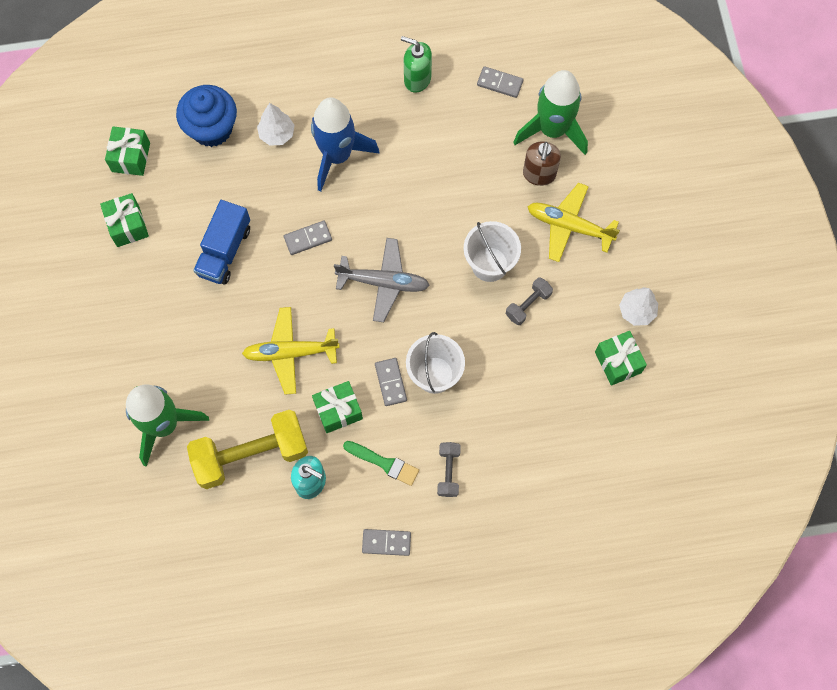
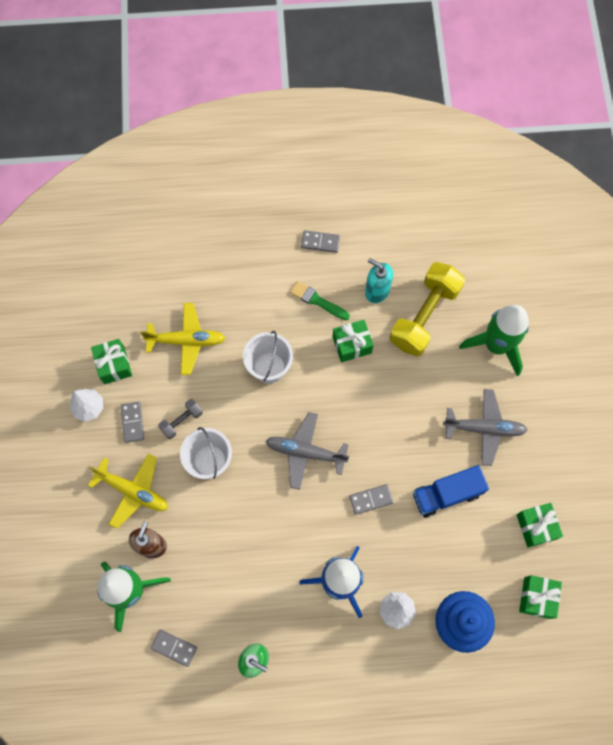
camera: 175 degrees left, 0 degrees up
yellow dumbbell [187,410,308,489] -> yellow dumbbell turned 45 degrees counterclockwise [390,262,465,357]
blue truck [193,200,250,285] -> blue truck turned 135 degrees counterclockwise [413,465,489,518]
yellow plane [242,307,340,395] -> yellow plane moved to [141,303,225,375]
grey domino [375,358,407,406] -> grey domino moved to [121,402,144,443]
grey dumbbell [437,442,461,497] -> none
none -> grey plane [443,389,527,466]

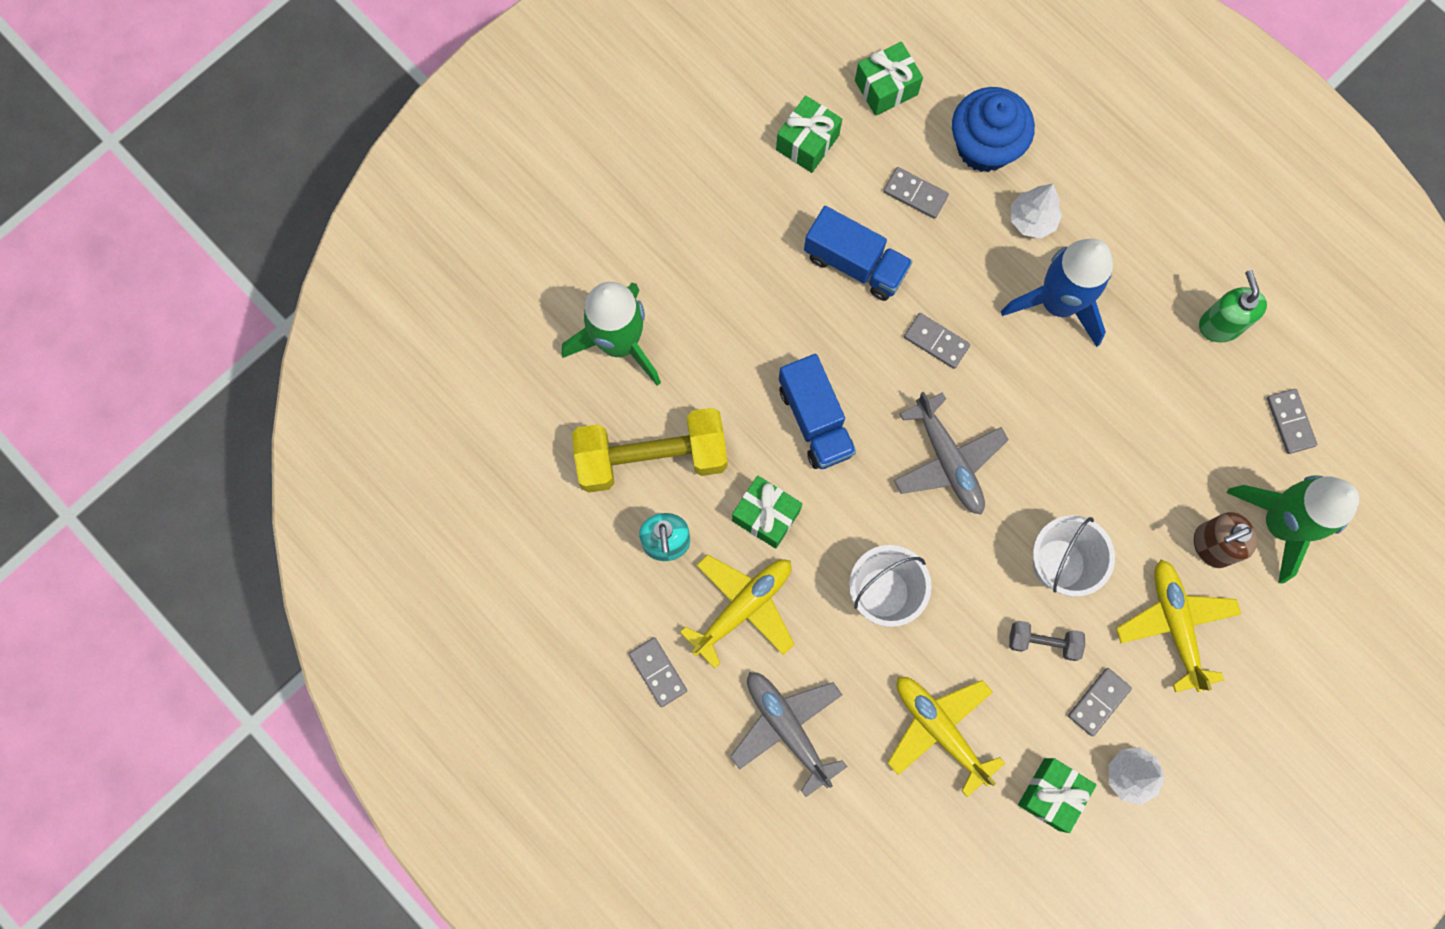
camera: 130 degrees left, 5 degrees up
green brush [290,281,350,320] -> yellow plane [680,554,794,669]
grey plane [443,389,527,466] -> grey plane moved to [730,672,847,797]
none -> blue truck [779,354,856,469]
none -> grey domino [883,167,949,219]

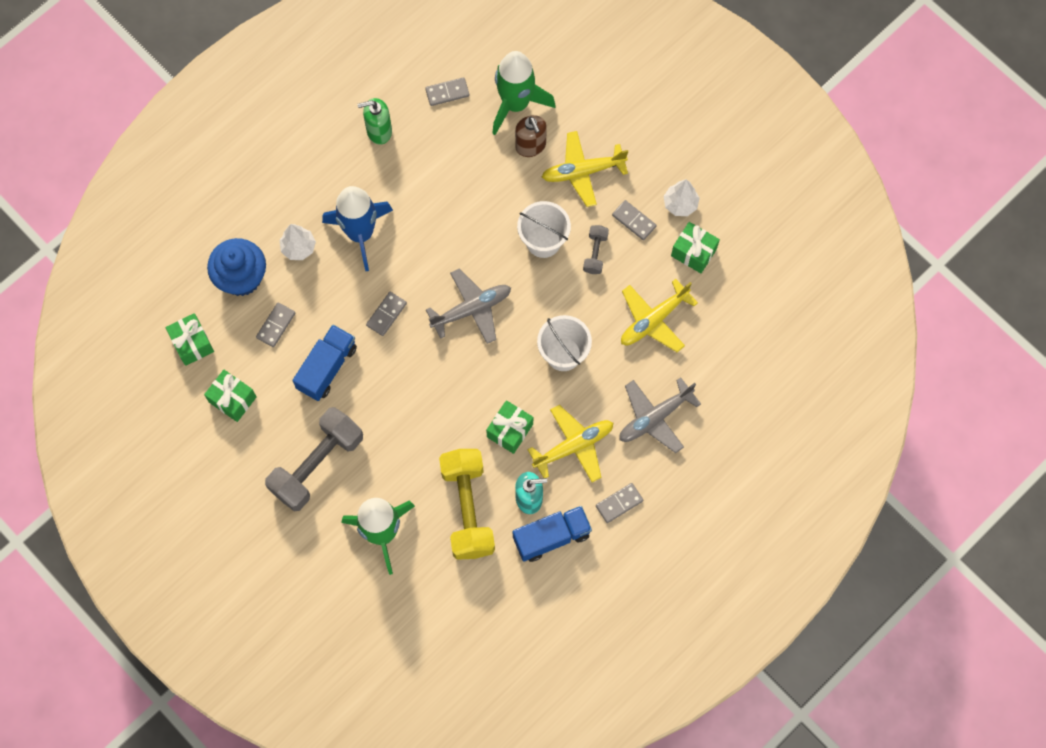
camera: 90 degrees left, 5 degrees down
yellow plane [680,554,794,669] -> yellow plane turned 105 degrees clockwise [527,405,613,483]
blue truck [779,354,856,469] -> blue truck moved to [513,506,592,562]
none -> grey dumbbell [265,407,363,512]

